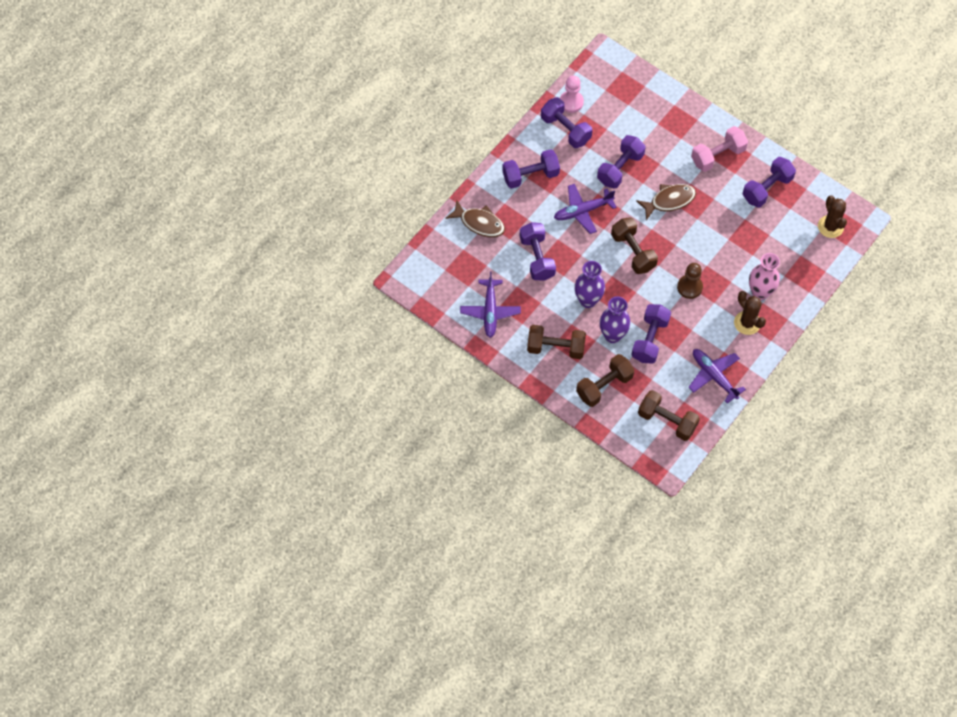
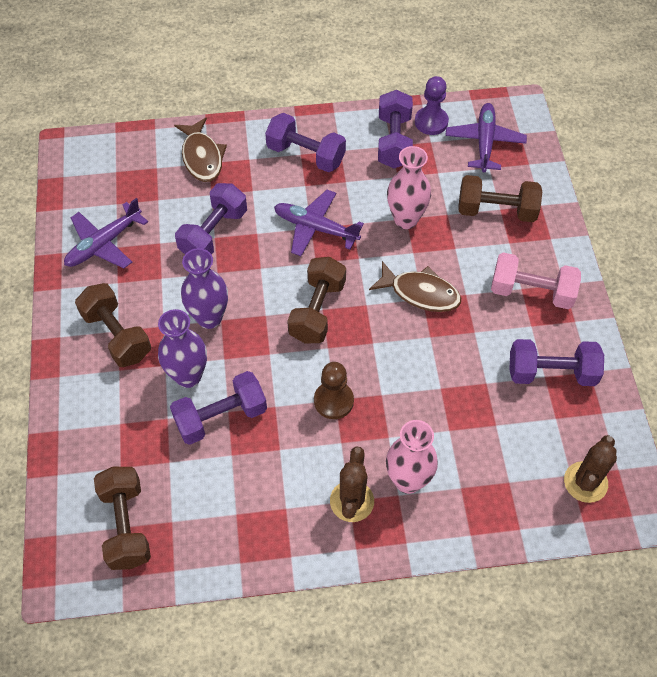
camera: 45 degrees right, 5 degrees down
pink pawn [560,76,584,113] -> purple pawn [415,76,449,135]
brown dumbbell [576,354,634,407] -> brown dumbbell moved to [459,175,542,222]
purple dumbbell [597,135,646,188] -> pink vase [387,146,431,229]
purple plane [688,349,746,403] -> purple plane moved to [445,103,527,172]

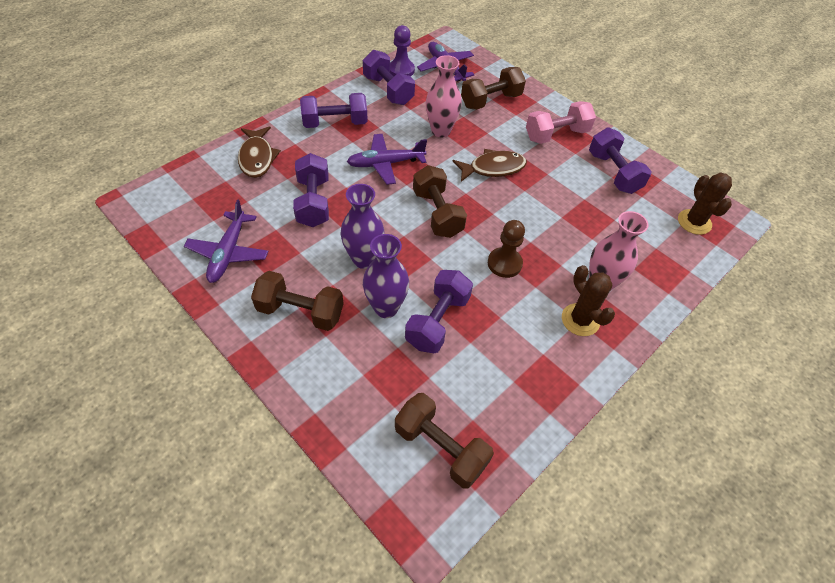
camera: 40 degrees left, 5 degrees down
brown fish [174,118,227,182] -> brown fish turned 45 degrees clockwise [238,126,281,178]
purple dumbbell [509,339,604,386] -> purple dumbbell turned 75 degrees counterclockwise [589,128,652,194]

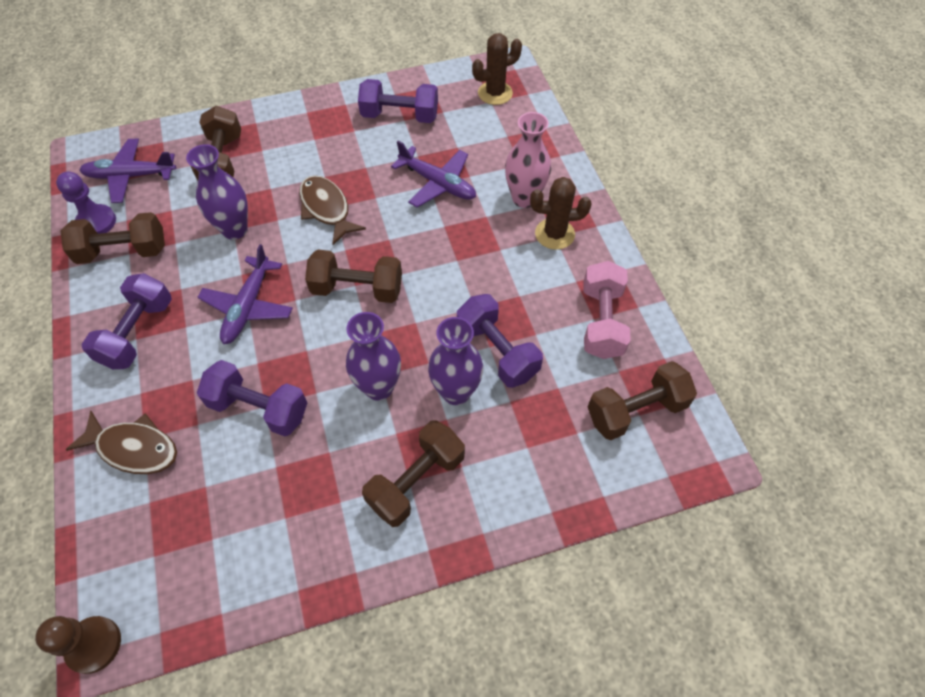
camera: 60 degrees left, 5 degrees up
purple plane [184,199,268,283] -> purple plane moved to [391,141,476,208]
purple dumbbell [363,50,415,105] -> brown dumbbell [61,212,165,264]
pink vase [426,55,462,137] -> purple vase [186,144,248,240]
brown fish [452,149,527,182] -> brown fish turned 45 degrees counterclockwise [299,175,366,245]
brown pawn [488,220,525,278] -> brown pawn moved to [35,616,121,674]
pink dumbbell [526,101,596,144] -> pink dumbbell moved to [583,261,631,359]
brown cactus [678,172,732,235] -> brown cactus turned 45 degrees counterclockwise [472,33,522,105]

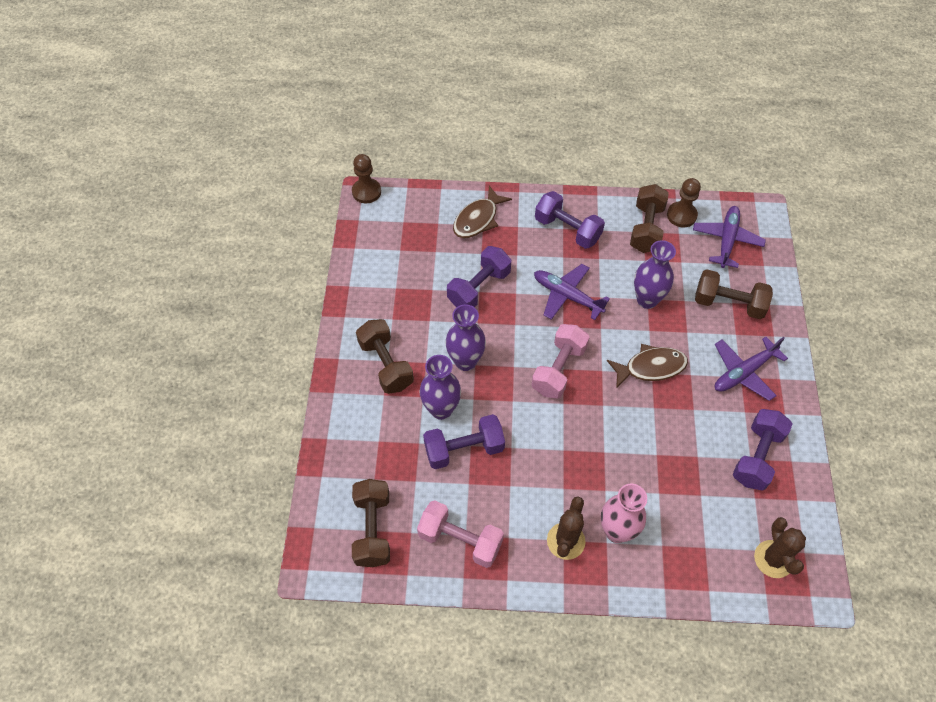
camera: 110 degrees right, 0 degrees up
purple pawn [56,172,116,234] -> brown pawn [667,178,701,228]
brown dumbbell [305,249,402,303] -> pink dumbbell [531,324,590,399]
purple plane [391,141,476,208] -> purple plane moved to [715,337,788,401]

